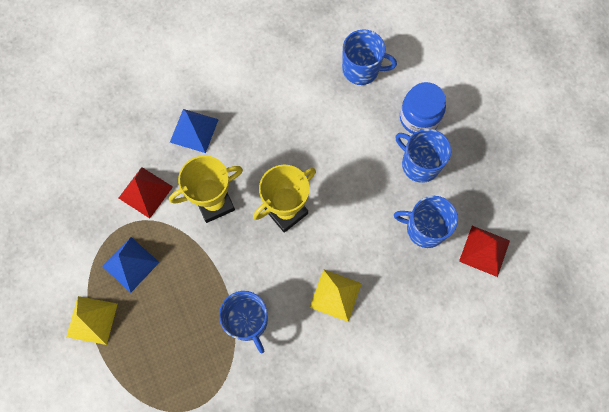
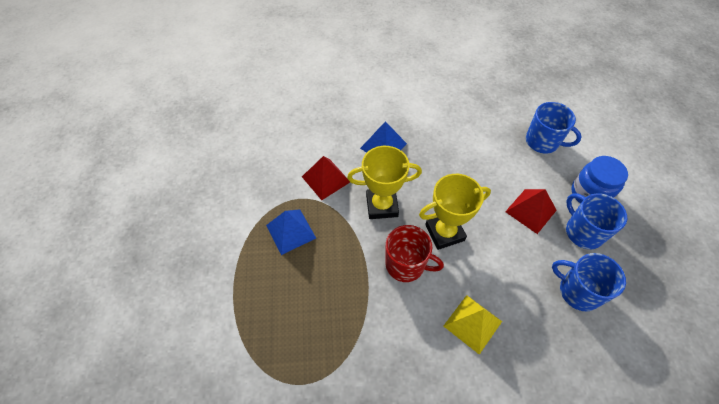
camera: 20 degrees right, 15 degrees down
yellow pyramid [66,296,118,345] -> none
blue mug [219,291,268,353] -> none
red pyramid [459,226,510,277] -> red pyramid moved to [505,189,557,234]
none -> red mug [385,225,444,282]

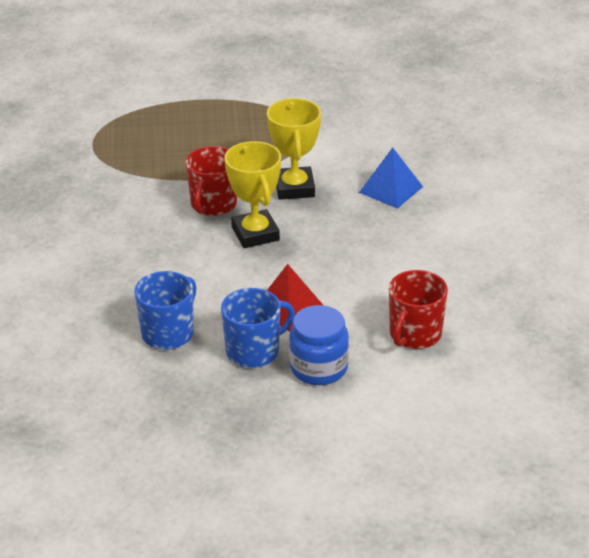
camera: 90 degrees right, 20 degrees down
blue pyramid [266,209,316,255] -> none
red pyramid [302,156,350,200] -> none
yellow pyramid [444,295,502,355] -> none
blue mug [526,102,582,153] -> red mug [389,270,448,349]

